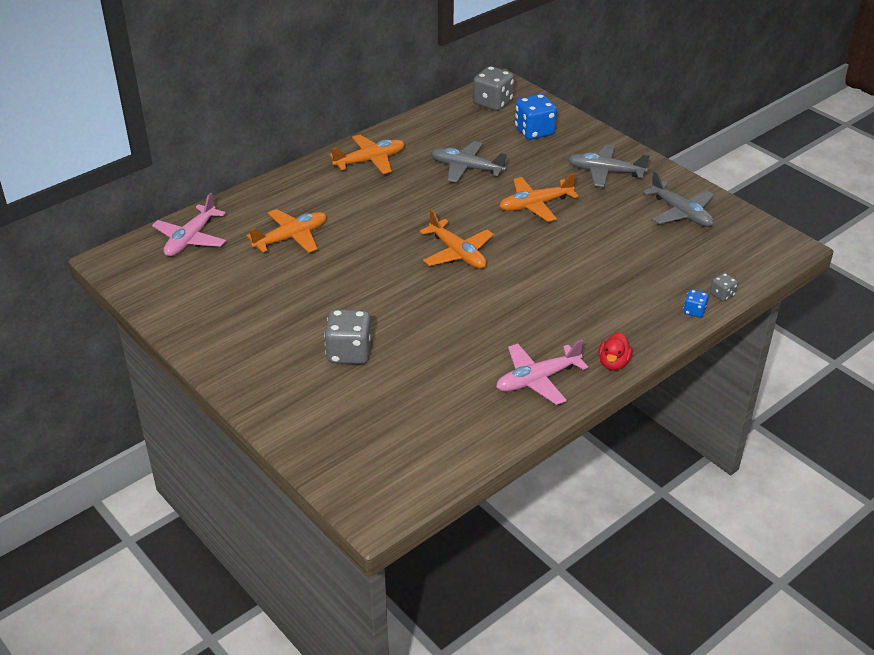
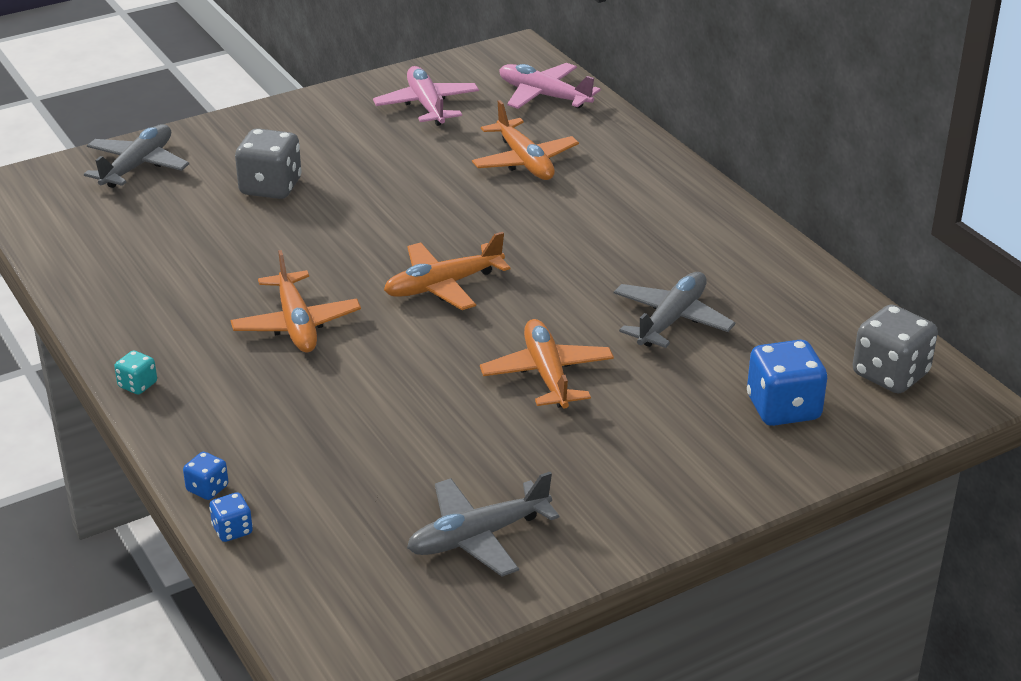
camera: 100 degrees right, 5 degrees down
orange plane [329,135,405,174] -> orange plane moved to [231,250,361,352]
pink plane [496,340,588,405] -> pink plane moved to [373,66,479,126]
grey plane [568,144,650,187] -> grey plane moved to [84,124,189,188]
red duck [599,332,632,371] -> turquoise dice [114,351,157,395]
grey dice [710,273,738,301] -> blue dice [209,492,253,542]

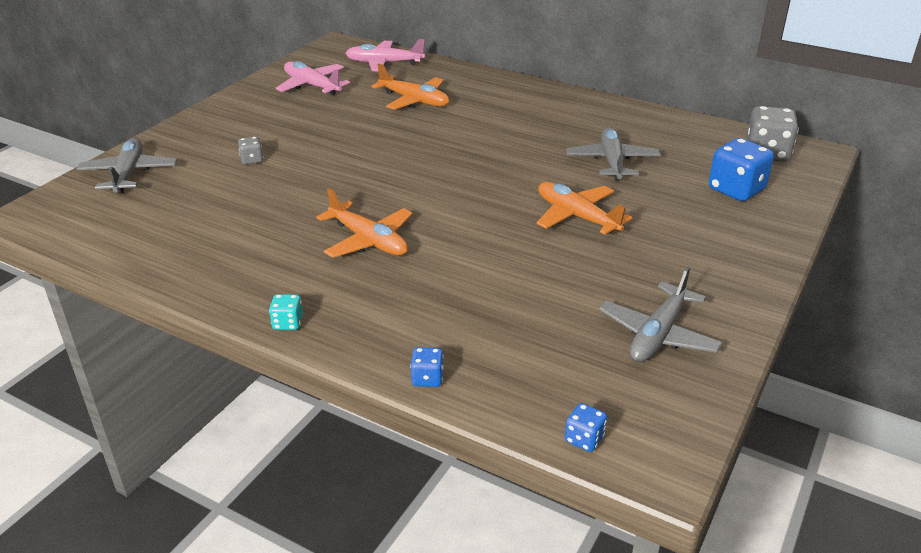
camera: 30 degrees left, 0 degrees up
blue dice [209,492,253,542] -> blue dice moved to [565,403,607,452]
grey dice [235,128,302,199] -> grey dice [238,137,263,165], size x0.50
orange plane [384,232,511,310] -> none

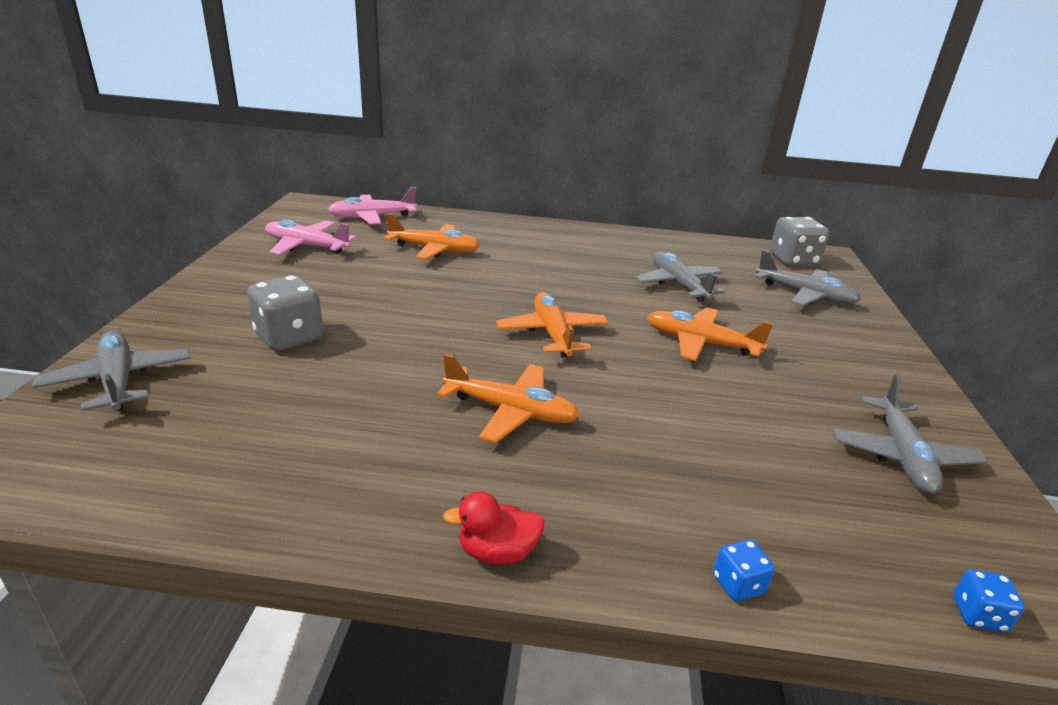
camera: 25 degrees left, 5 degrees down
grey dice [238,137,263,165] -> grey dice [247,275,323,351], size x2.01
turquoise dice [269,294,303,330] -> red duck [443,491,545,564]
blue dice [709,138,774,201] -> grey plane [755,250,861,306]
none -> orange plane [496,292,609,358]

